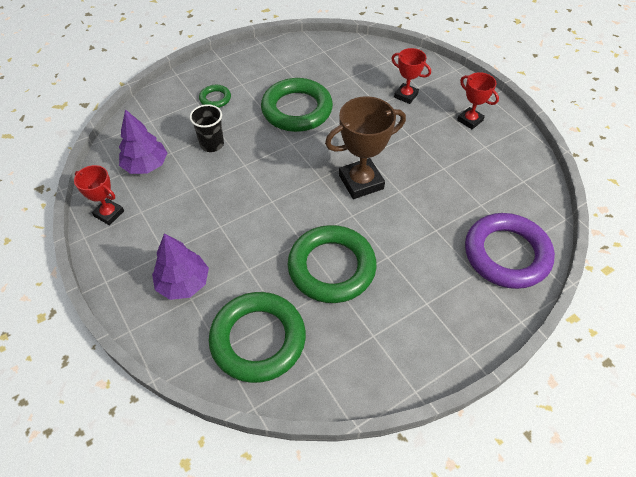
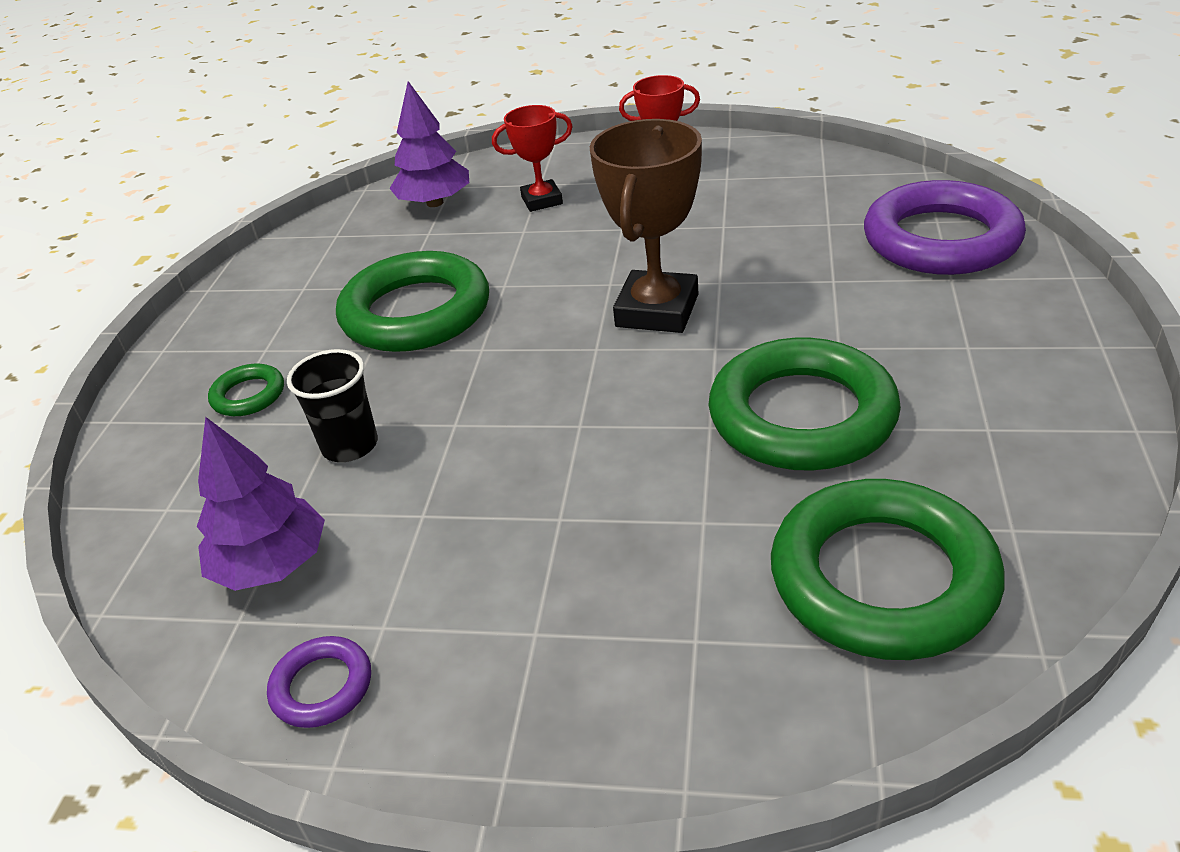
camera: 45 degrees left, 15 degrees down
red trophy [74,165,124,225] -> purple ring [267,636,371,728]
purple tree [152,233,209,300] -> purple tree moved to [389,81,469,207]

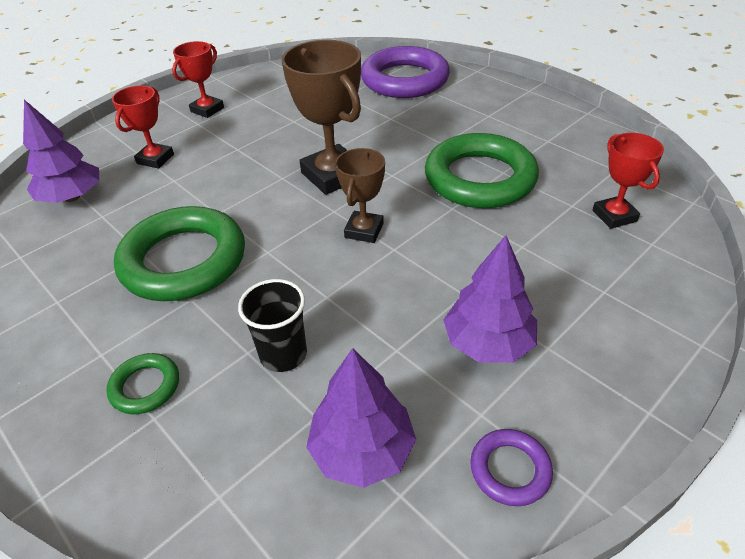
camera: 55 degrees left, 5 degrees up
green ring [771,479,1005,660] -> red trophy [592,133,664,229]
none -> brown trophy [335,148,385,243]
none -> purple tree [443,235,537,363]

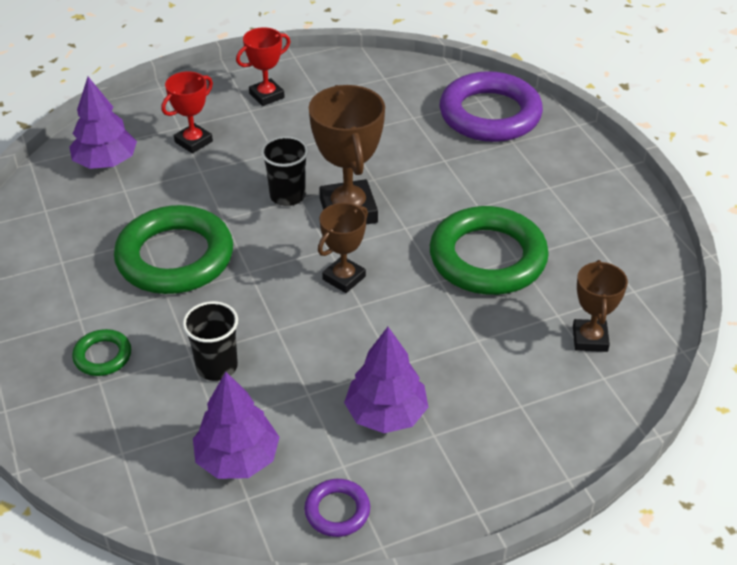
camera: 20 degrees right, 0 degrees up
red trophy [592,133,664,229] -> brown trophy [573,260,628,352]
none -> black cup [261,136,308,206]

